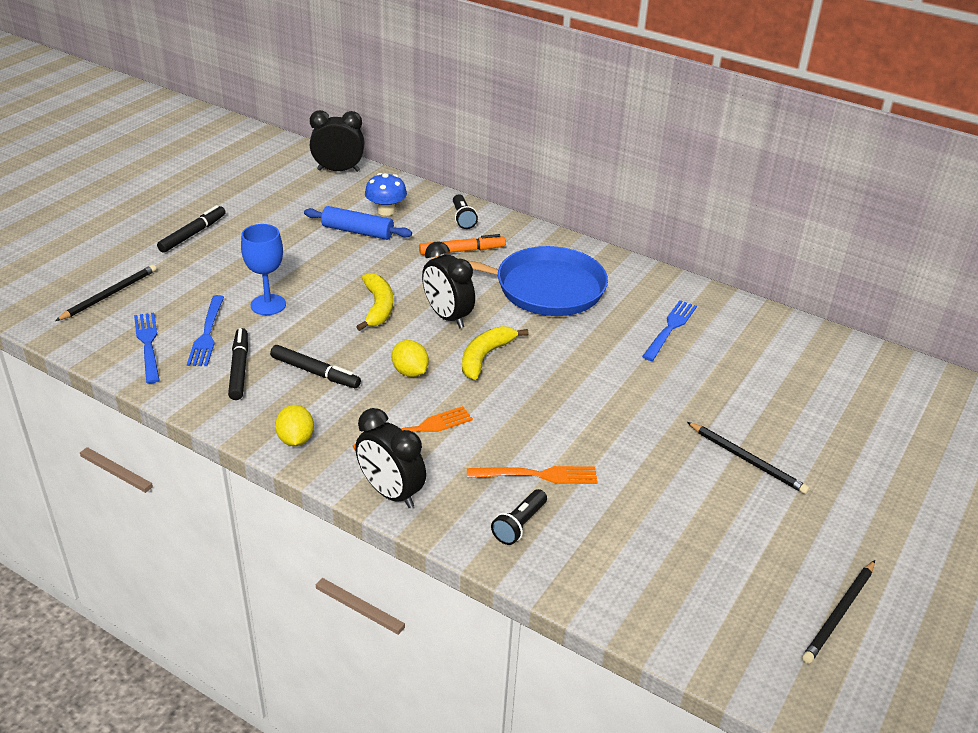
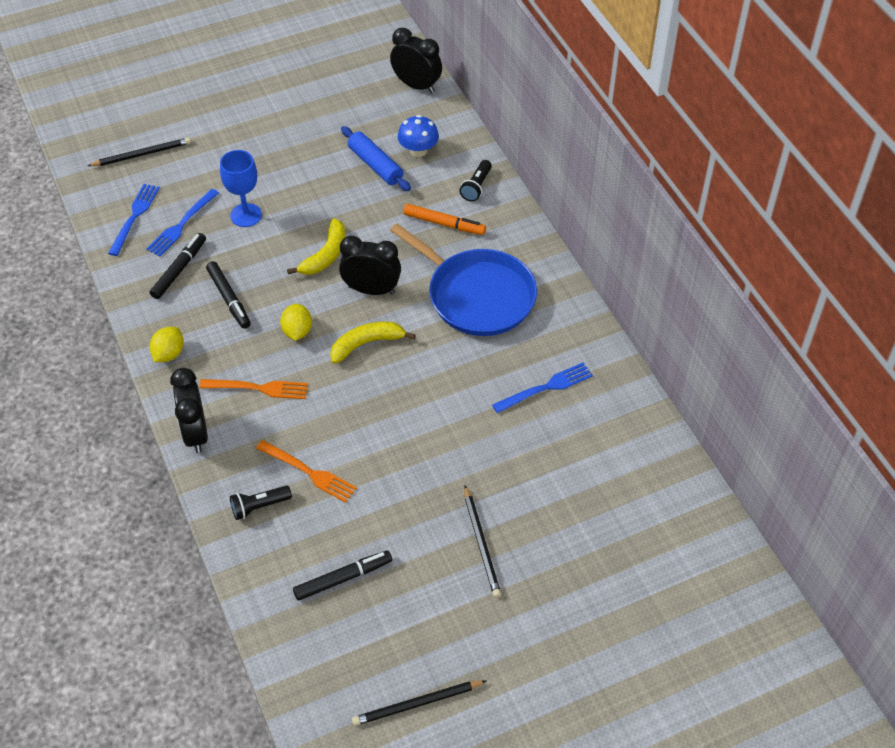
camera: 35 degrees right, 15 degrees up
black marker [157,205,226,253] -> black marker moved to [293,551,392,600]
black clock [422,241,475,328] -> black clock turned 105 degrees clockwise [339,236,401,295]

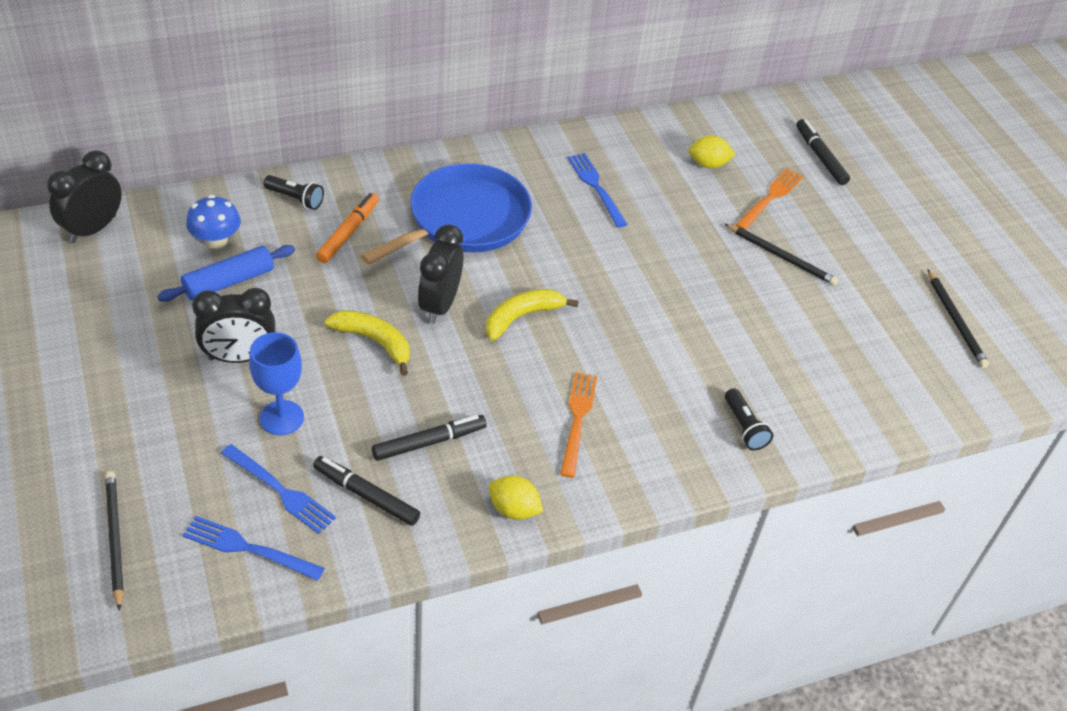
camera: 90 degrees left, 5 degrees down
black clock [170,368,208,453] -> black clock moved to [192,288,275,363]
orange fork [256,440,357,503] -> orange fork moved to [736,168,803,230]
yellow lemon [280,304,312,341] -> yellow lemon moved to [688,135,736,168]
black marker [293,551,392,600] -> black marker moved to [796,119,850,185]
yellow banana [330,322,416,364] -> yellow banana turned 75 degrees clockwise [486,289,579,341]
black pencil [464,486,501,598] -> black pencil turned 45 degrees clockwise [724,223,838,286]

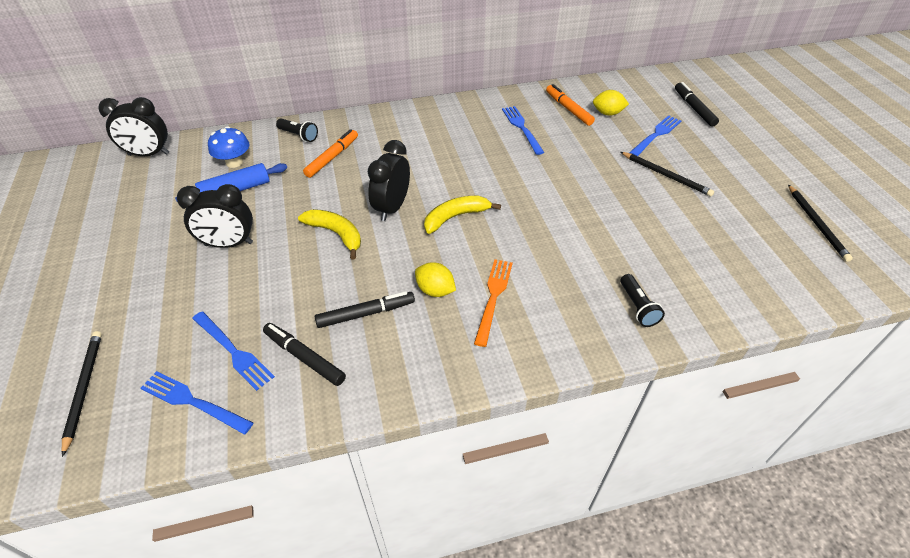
camera: 10 degrees right, 0 degrees up
black clock [47,150,122,243] -> black clock turned 135 degrees counterclockwise [98,97,169,156]
blue goblet [249,332,304,435] -> none
blue pan [361,163,532,265] -> none
yellow lemon [489,475,543,520] -> yellow lemon moved to [415,262,456,297]
orange fork [736,168,803,230] -> blue fork [629,115,681,156]
none -> orange marker [546,84,595,126]

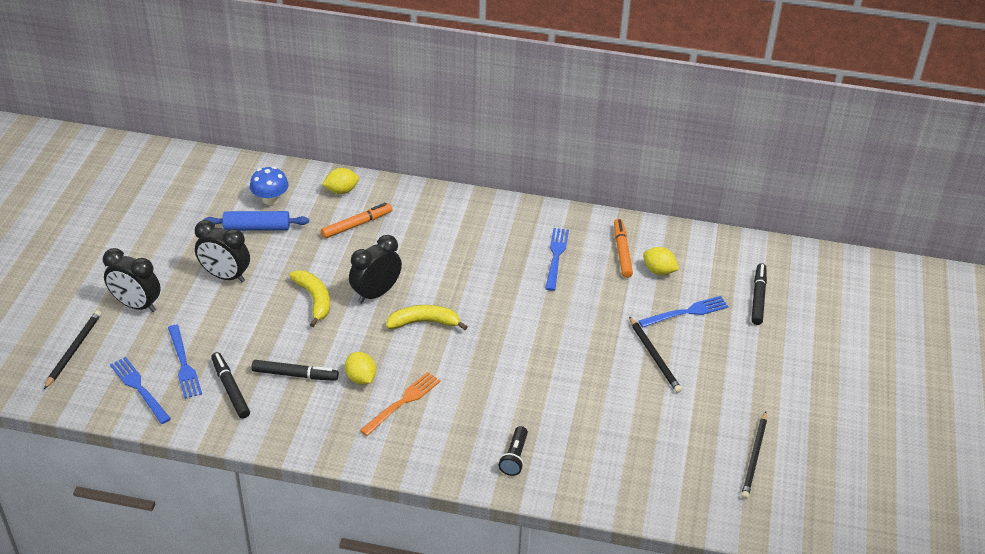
camera: 25 degrees right, 5 degrees down
black clock [98,97,169,156] -> black clock moved to [103,248,161,312]
black flashlight [276,119,318,142] -> yellow lemon [322,168,359,194]

